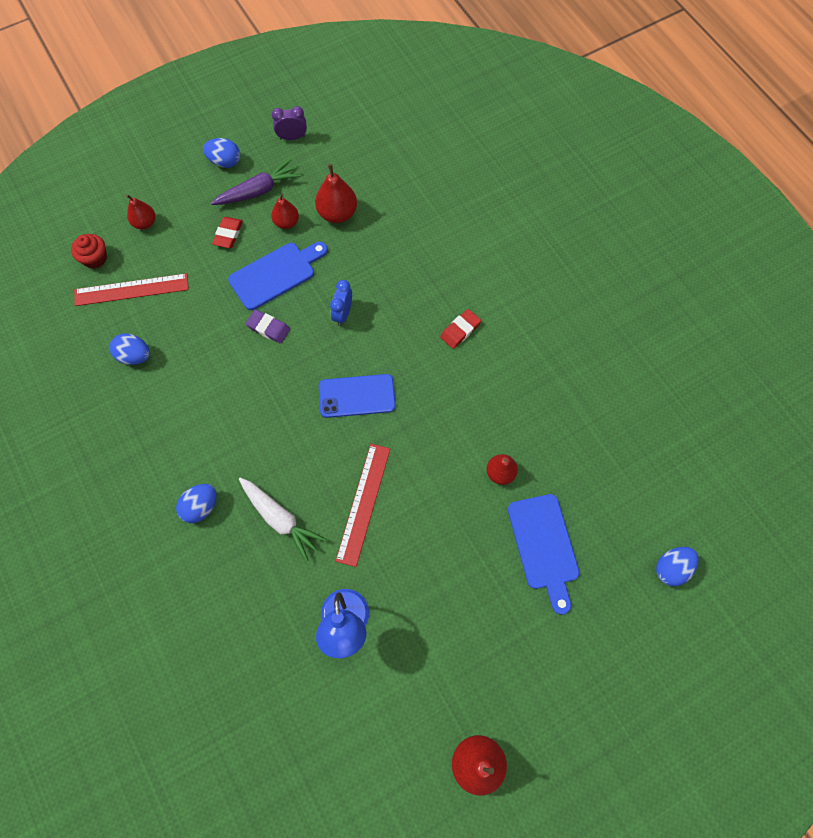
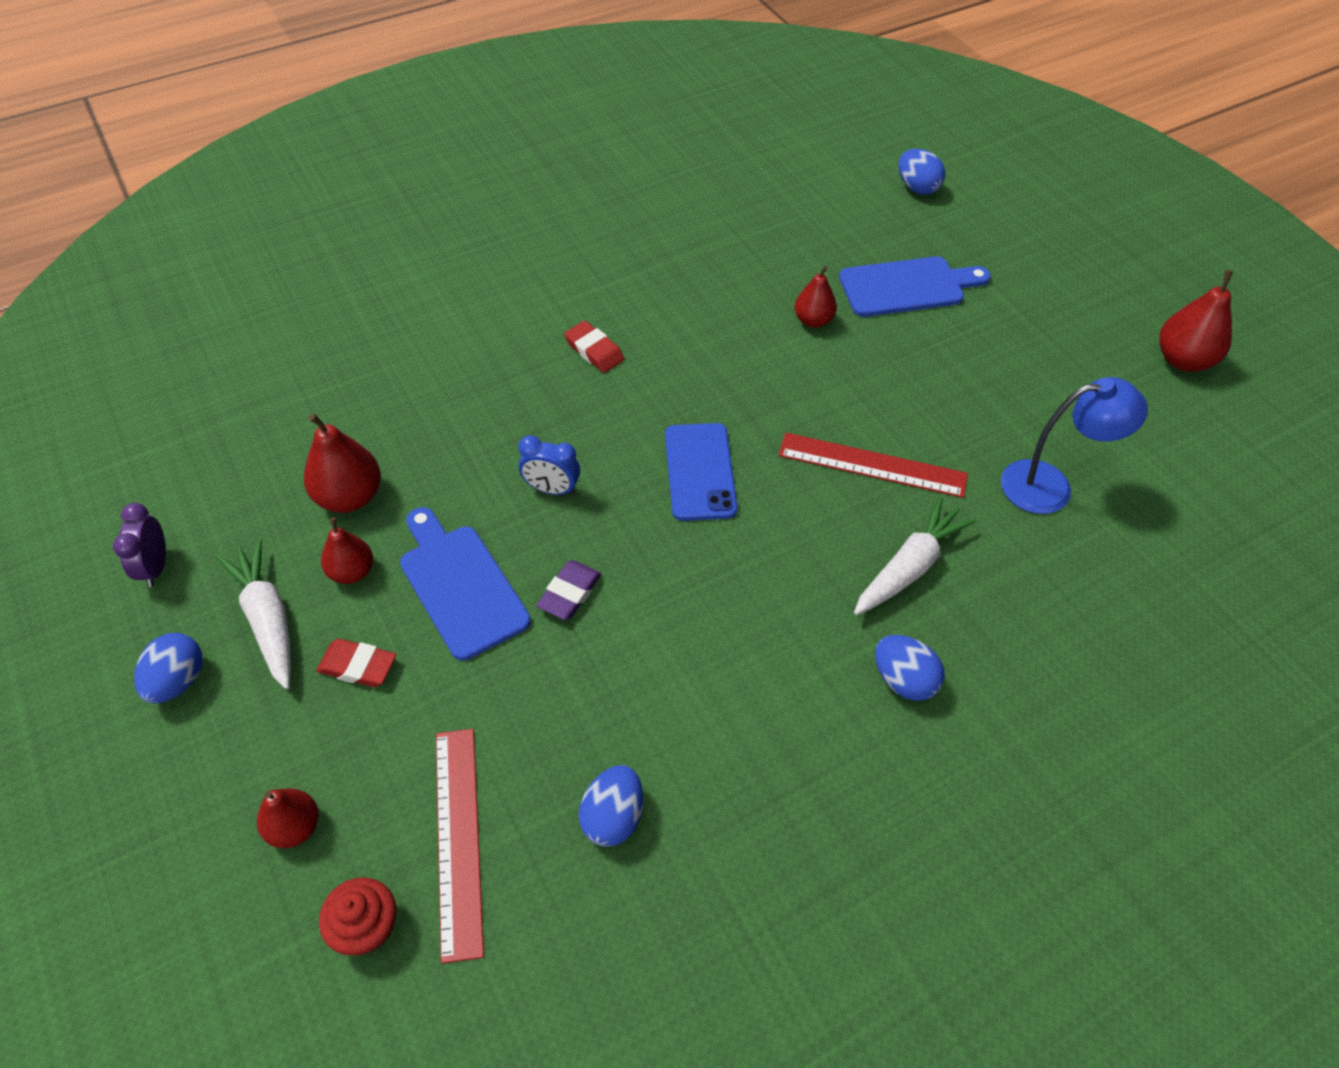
camera: 90 degrees left, 15 degrees down
purple carrot [211,159,301,205] -> white carrot [216,539,291,689]

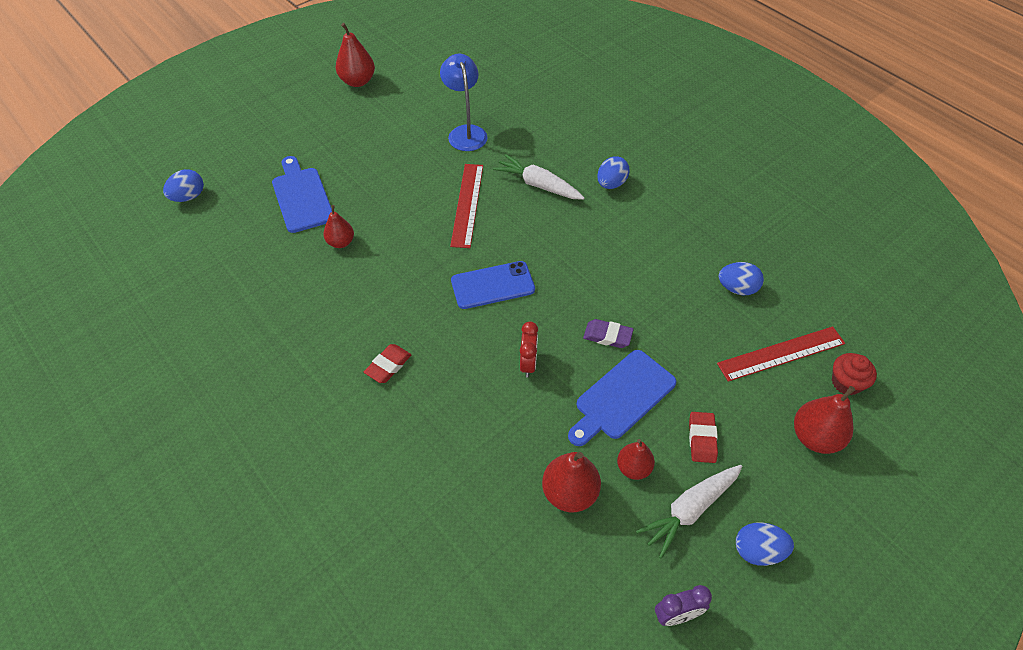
camera: 100 degrees left, 0 degrees up
red pear [257,788,319,848] -> red pear [794,386,855,454], size x1.54
blue clock [518,435,580,495] -> red clock [520,321,538,377]

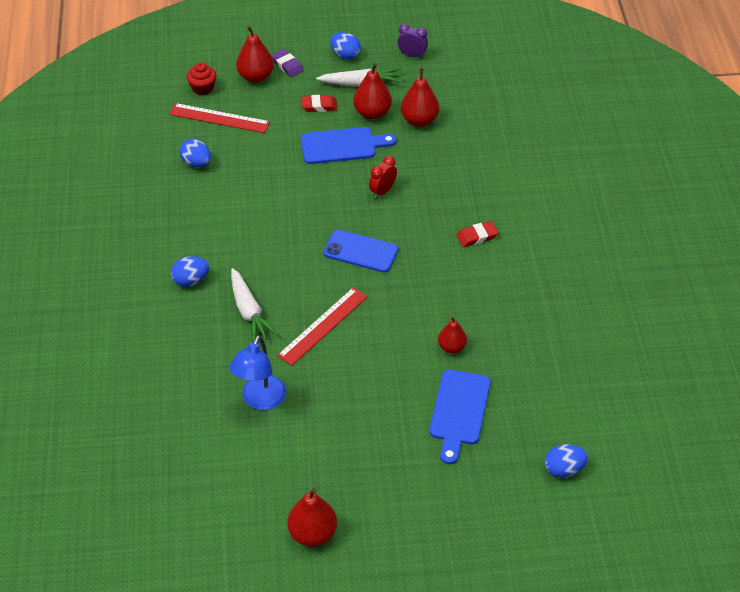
camera: 145 degrees left, 5 degrees down
purple eraser [583,319,634,348] -> purple eraser moved to [271,49,304,77]
red pear [617,439,655,480] -> red pear [353,63,392,119], size x1.54
red eraser [689,412,718,463] -> red eraser turned 45 degrees clockwise [301,95,337,112]

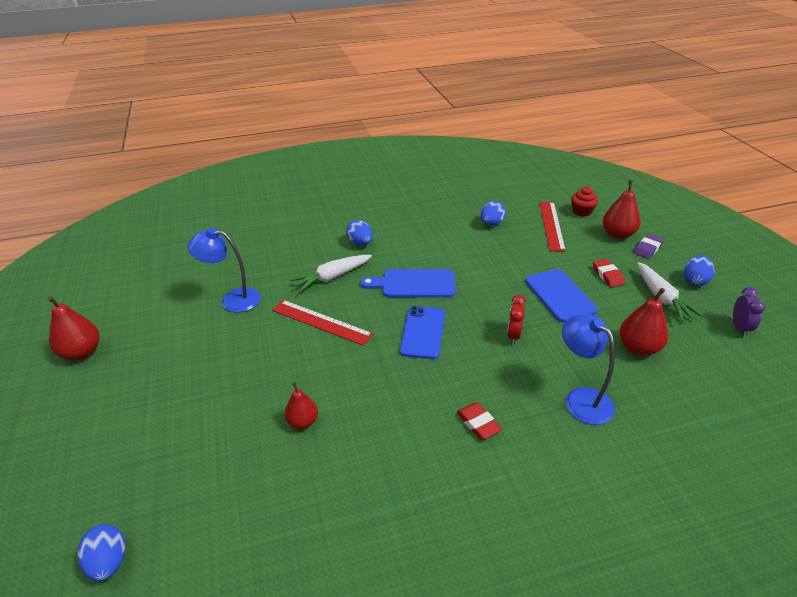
camera: 80 degrees right, 10 degrees down
red pear [353,63,392,119] -> none
red clock [369,156,397,198] -> red clock turned 105 degrees counterclockwise [507,295,526,344]
blue cutting board [429,369,491,464] -> blue cutting board moved to [360,269,455,298]
none -> blue lamp [562,314,615,425]

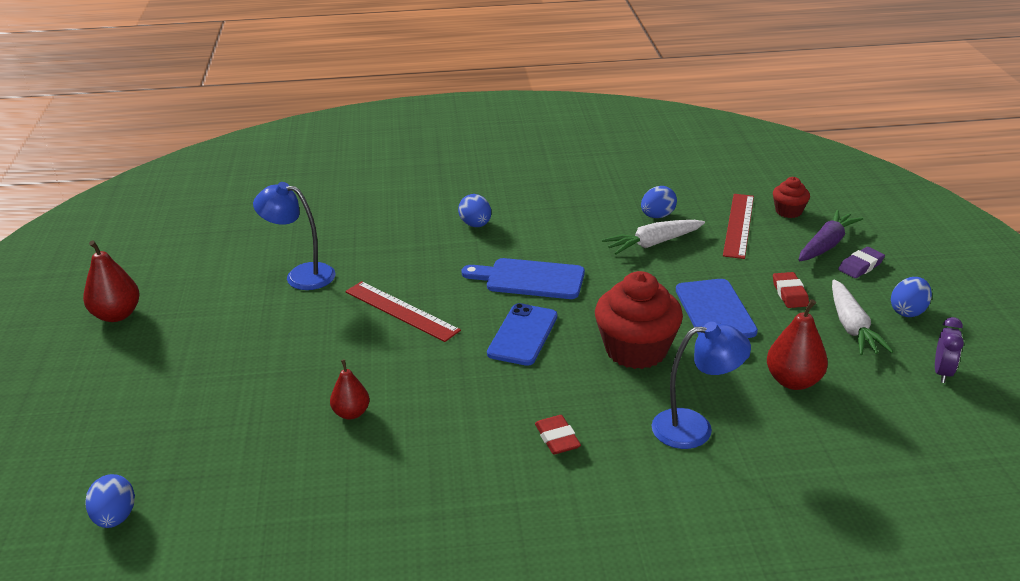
camera: 10 degrees right, 5 degrees down
white carrot [289,255,372,292] -> white carrot moved to [602,220,705,254]
red clock [507,295,526,344] -> red cupcake [595,271,683,369]
blue lamp [562,314,615,425] -> blue lamp turned 105 degrees clockwise [652,322,751,449]
red pear [603,180,641,239] -> purple carrot [799,210,863,261]

